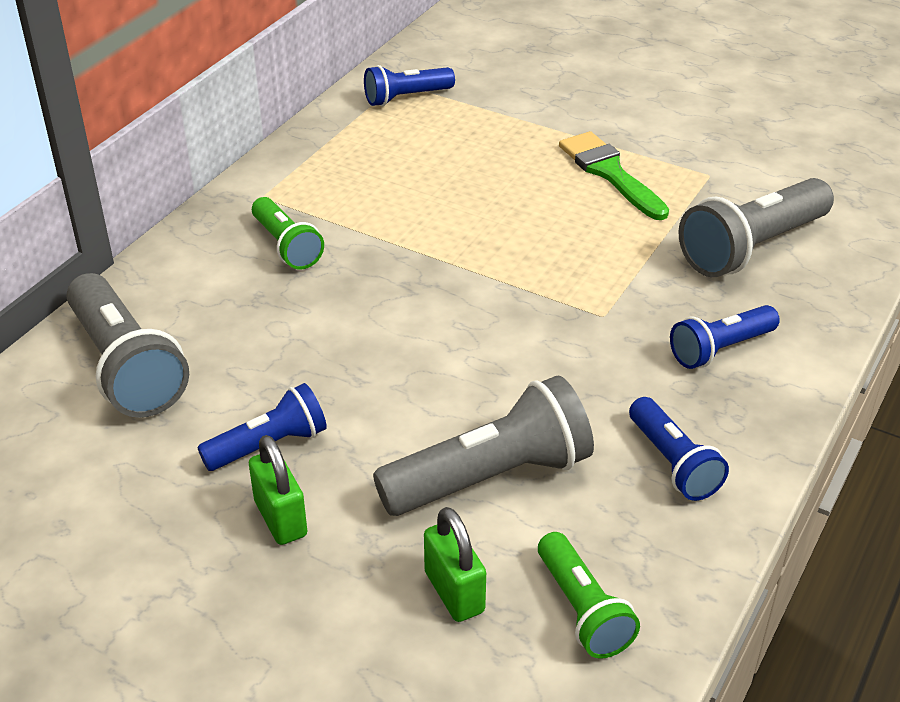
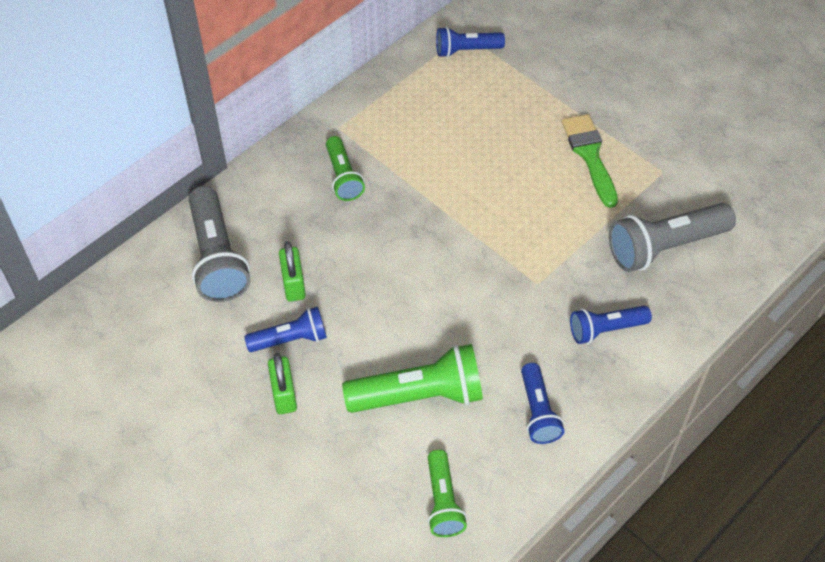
camera: 15 degrees right, 15 degrees up
grey flashlight [373,375,594,516] -> green flashlight [342,344,483,413]
green padlock [424,507,486,622] -> green padlock moved to [279,241,306,302]

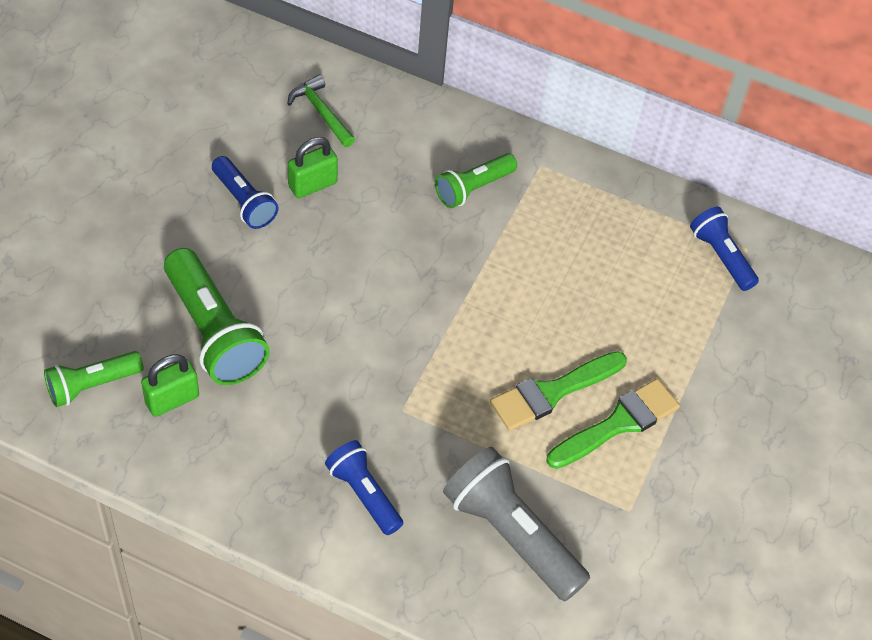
camera: 65 degrees right, 0 degrees up
grey flashlight [189,186,250,302] -> green hammer [288,75,355,147]
green padlock [268,353,297,414] -> green padlock moved to [141,354,199,417]
blue flashlight [521,363,564,444] -> none
none -> green brush [490,351,627,431]

